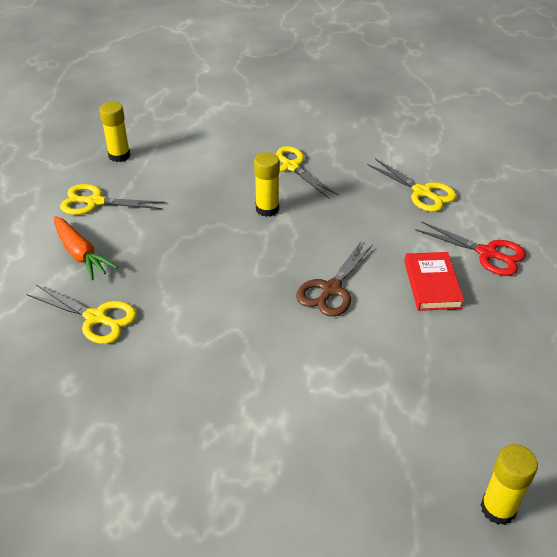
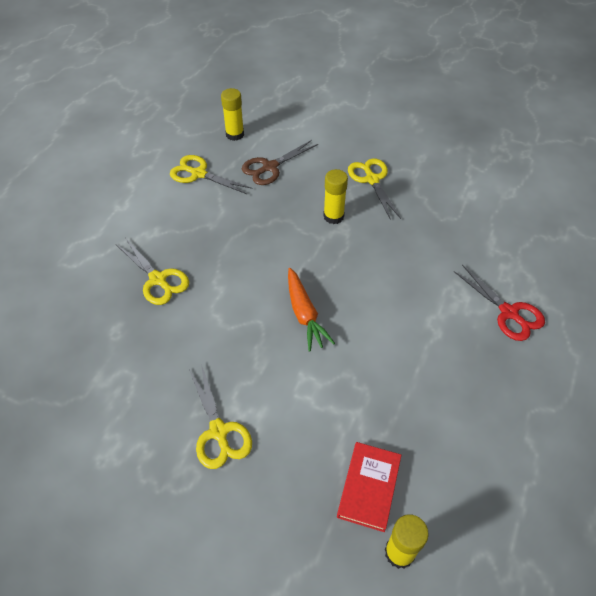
camera: 20 degrees right, 10 degrees up
orange carrot [54,216,118,280] -> orange carrot moved to [288,268,335,352]
brown scissors [296,242,373,317] -> brown scissors moved to [242,140,318,185]
yellow scissors [367,159,457,212] -> yellow scissors moved to [189,364,252,469]
red book [404,252,464,311] -> red book moved to [337,442,401,532]

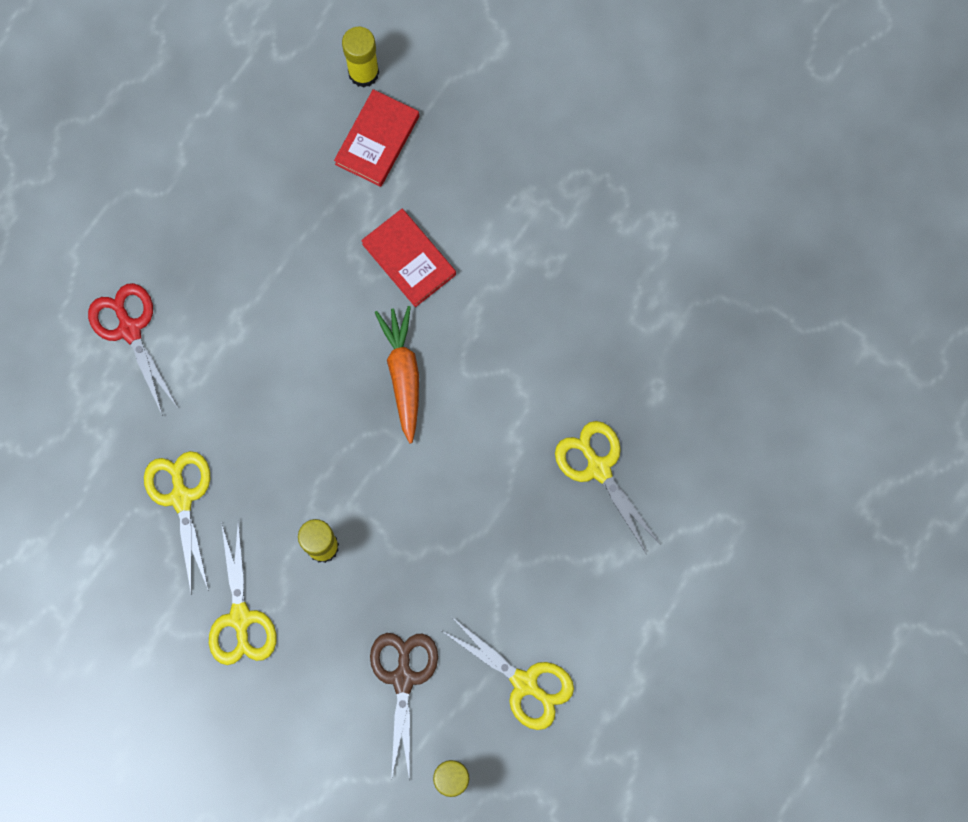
camera: 170 degrees left, 25 degrees up
yellow scissors [189,364,252,469] -> yellow scissors moved to [144,451,210,591]
brown scissors [242,140,318,185] -> brown scissors turned 60 degrees counterclockwise [370,633,438,780]
none -> red book [361,209,456,307]

